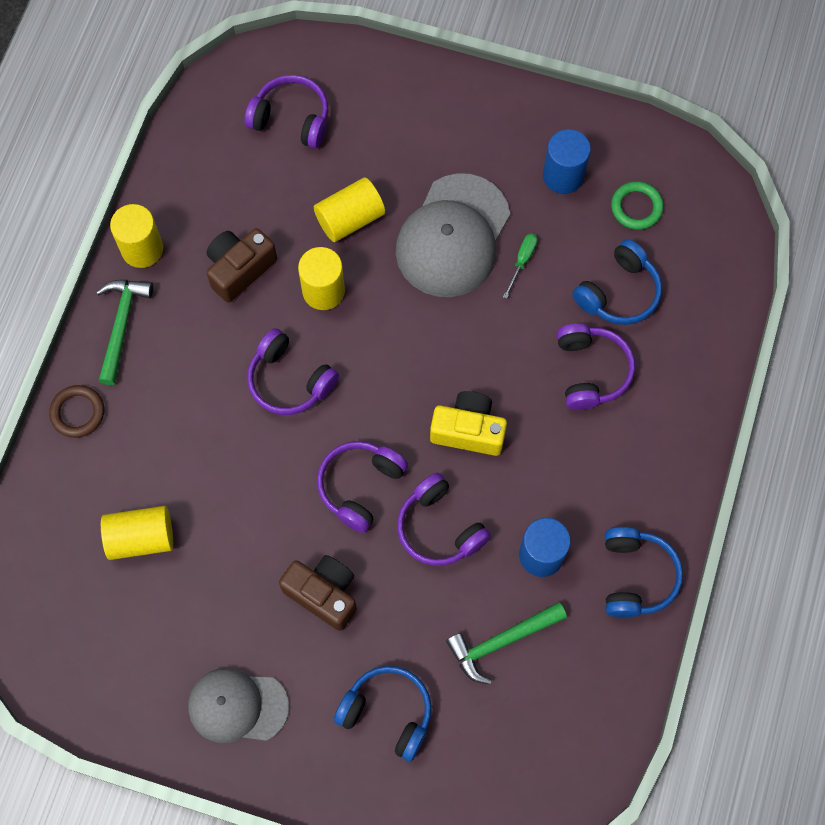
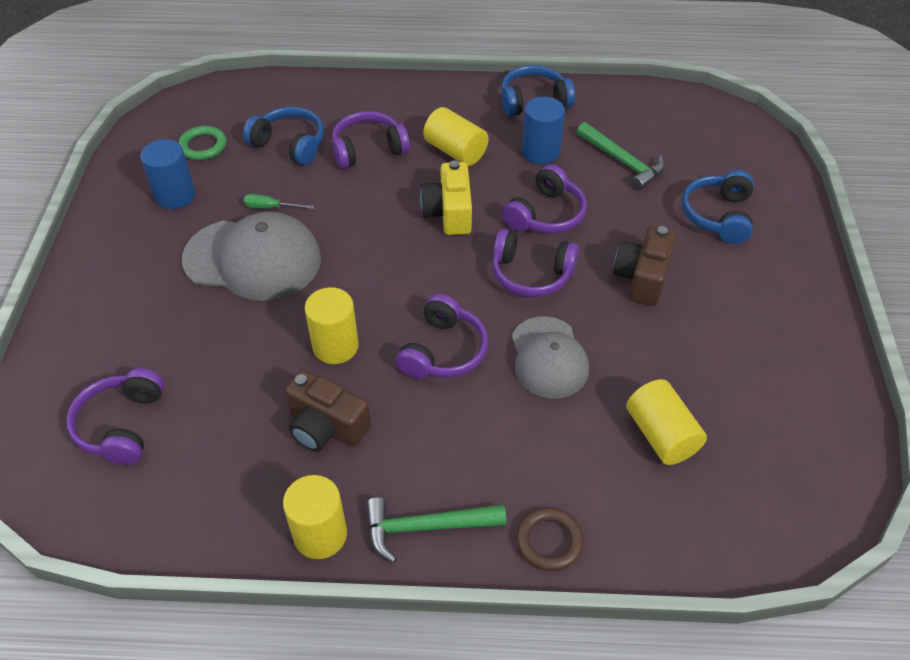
camera: 105 degrees left, 20 degrees down
grey cap [188,668,289,743] -> grey cap moved to [512,316,589,399]
yellow cylinder [314,177,385,242] -> yellow cylinder moved to [423,107,489,166]

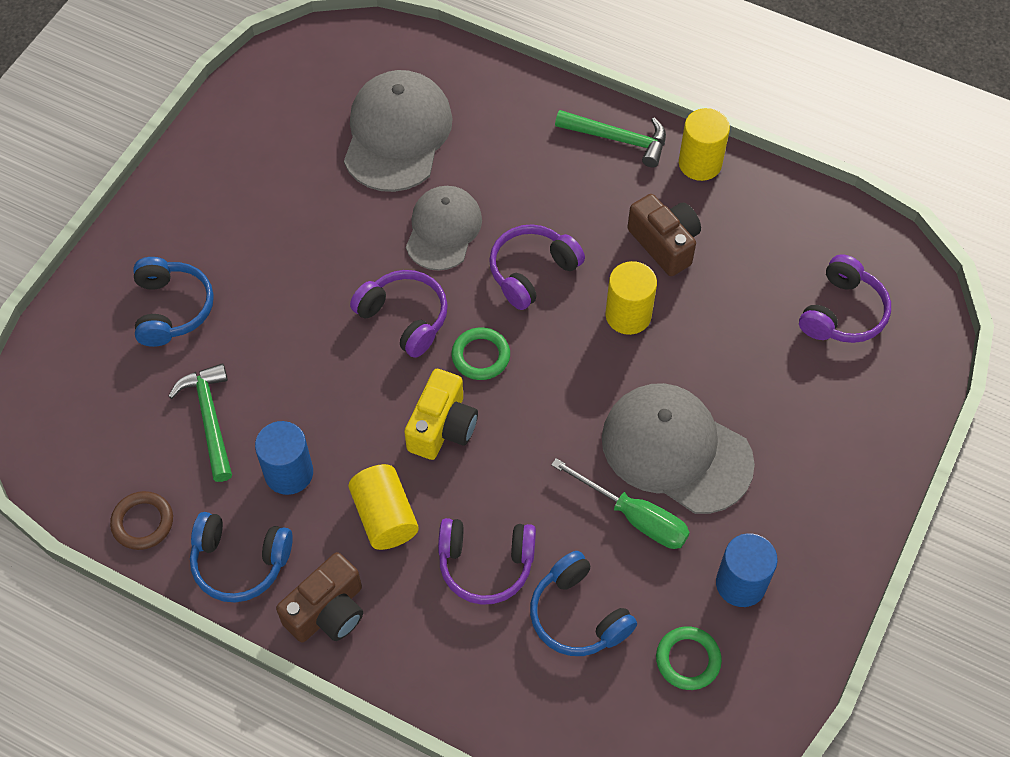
camera: 155 degrees left, 10 degrees up
green screwdriver [243,194,314,209] -> green screwdriver [551,458,690,549], size x1.78
purple headphones [502,165,587,234] -> none
brown ring [516,507,584,571] -> brown ring moved to [110,491,173,550]
brown camera [613,226,676,306] -> brown camera moved to [276,552,363,642]
yellow cylinder [626,379,707,465] -> grey cap [344,70,453,192]
blue headphones [682,170,754,244] -> blue headphones turned 45 degrees counterclockwise [133,257,214,347]
none -> green ring [452,327,510,380]

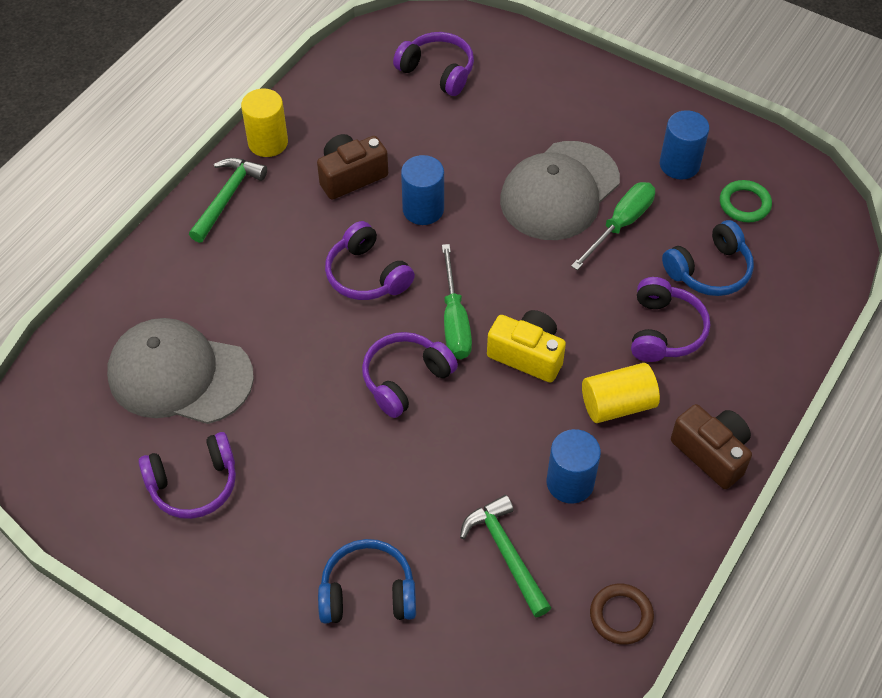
camera: 85 degrees left, 5 degrees down
green hammer [168,363,232,482] -> green hammer turned 75 degrees clockwise [460,495,551,618]
blue headphones [190,512,293,602] -> none
grey cap [406,186,482,271] -> none
green ring [452,327,510,380] -> green screwdriver [442,244,472,360]
yellow cylinder [605,261,657,335] -> blue cylinder [401,155,444,225]
none -> purple headphones [138,432,236,519]

